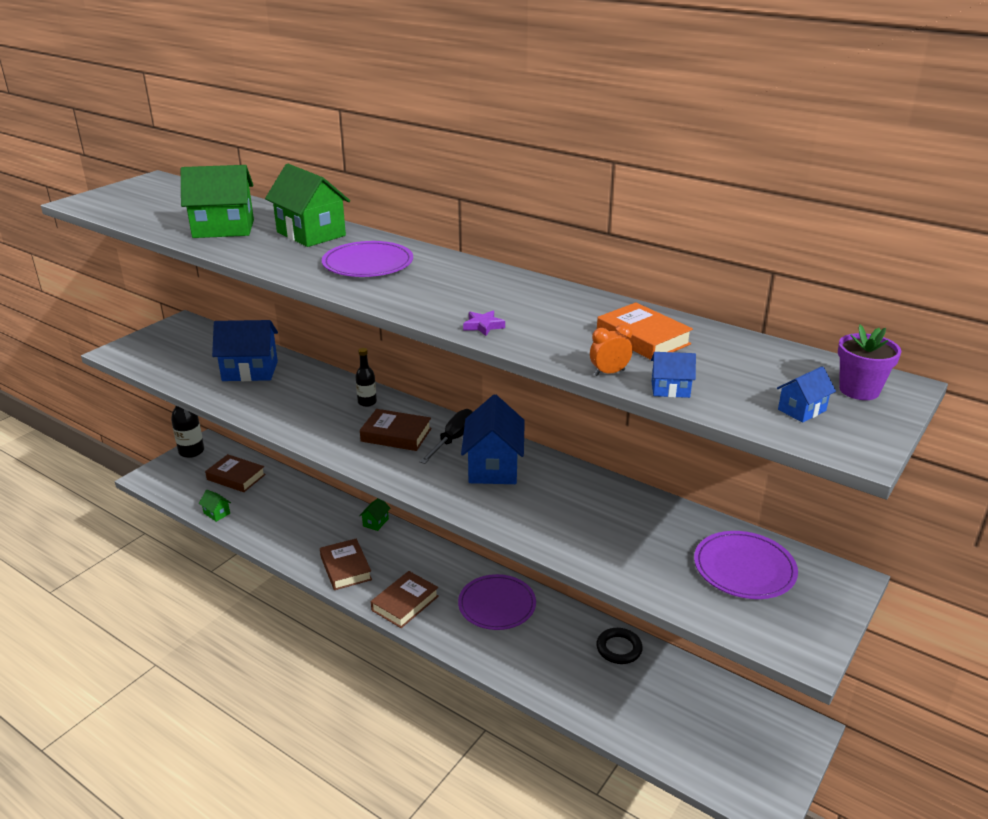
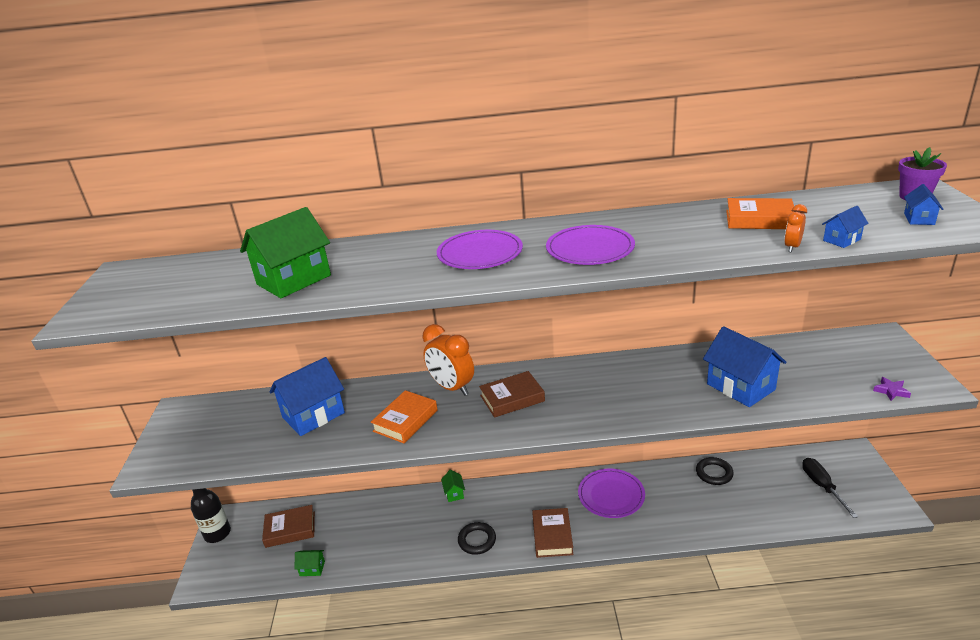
camera: 35 degrees left, 0 degrees up
green house [265,164,350,247] -> none
brown book [320,539,372,590] -> black ring [458,522,496,555]
black bottle [355,348,377,407] -> orange clock [422,324,474,396]
black screwdriver [420,409,473,464] -> black screwdriver moved to [802,458,858,518]
blue house [461,395,525,484] -> blue house moved to [703,326,787,407]
purple star [463,310,505,336] -> purple star moved to [873,377,911,401]
purple plate [694,531,798,599] -> purple plate moved to [546,225,635,265]
none -> orange book [371,390,437,443]

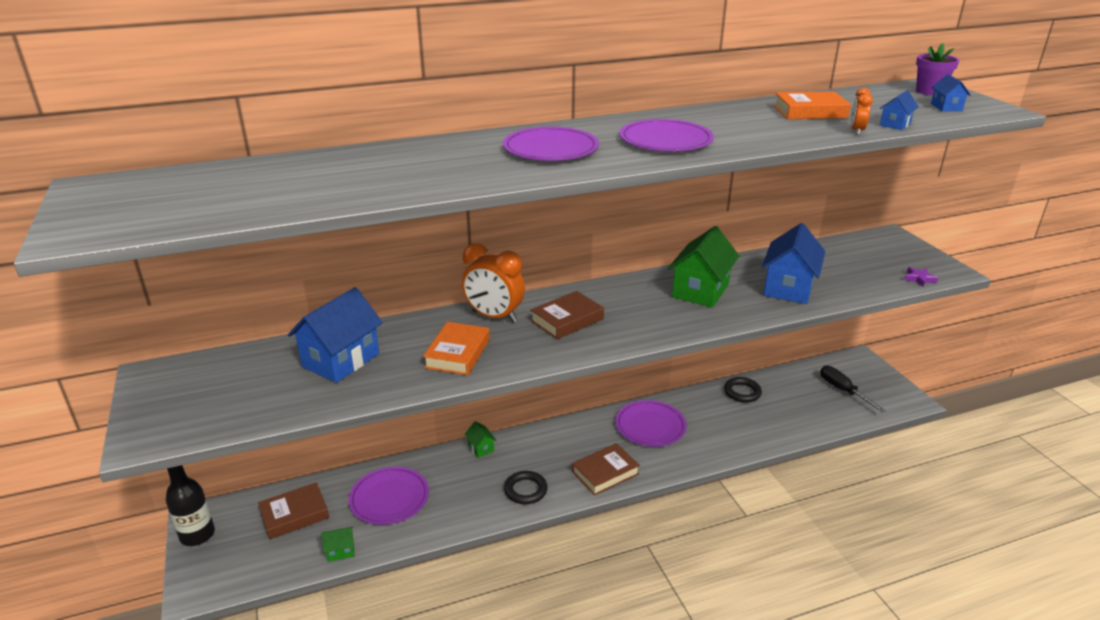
camera: 20 degrees left, 0 degrees up
green house [240,207,331,298] -> green house moved to [668,226,739,307]
brown book [532,508,574,558] -> brown book turned 75 degrees clockwise [572,443,640,496]
blue house [703,326,787,407] -> blue house turned 75 degrees clockwise [762,223,825,304]
none -> purple plate [349,467,429,525]

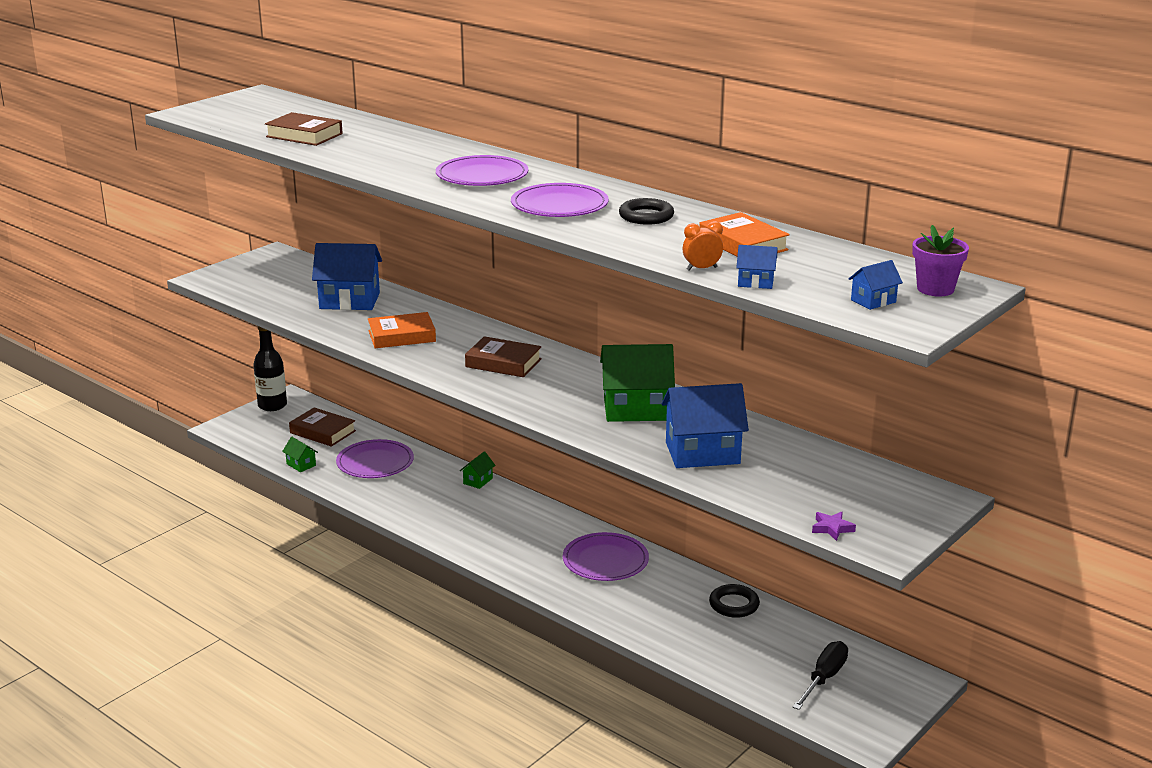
camera: 60 degrees right, 5 degrees down
orange clock [462,243,525,323] -> none
black ring [504,471,548,504] -> black ring moved to [619,198,674,225]
brown book [572,443,640,496] -> brown book moved to [265,112,343,146]

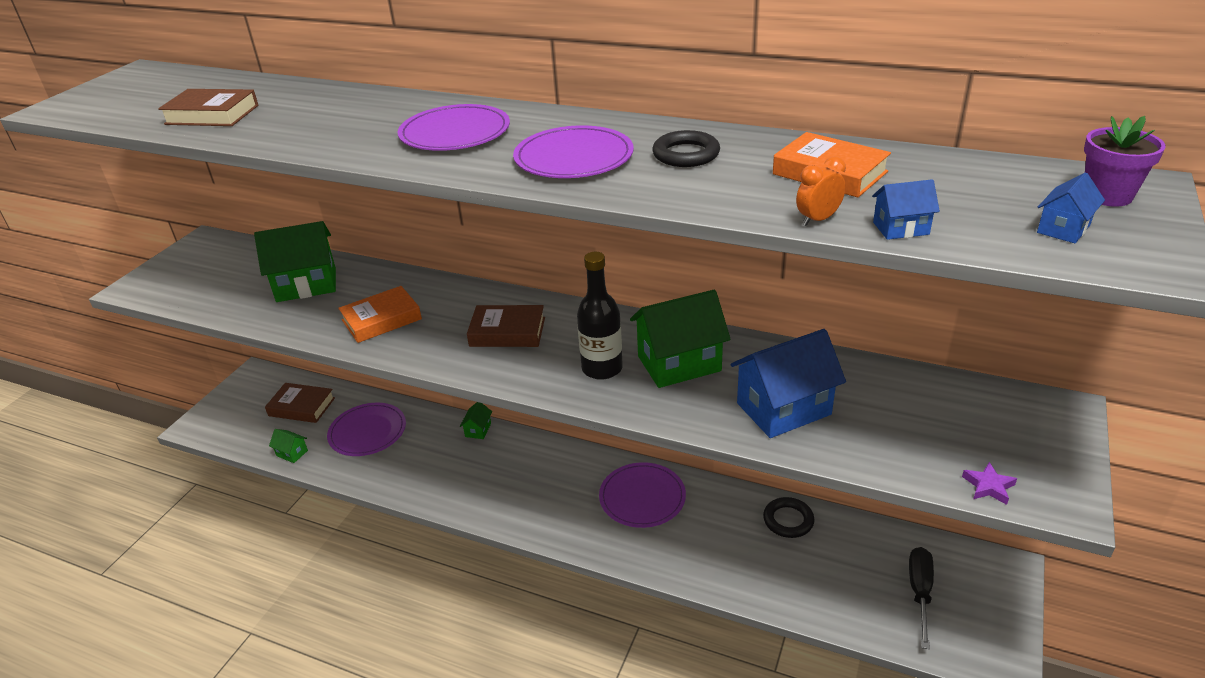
camera: 15 degrees left, 10 degrees up
black bottle [253,326,287,411] -> black bottle moved to [577,252,623,380]
blue house [312,243,382,310] -> green house [254,221,336,302]

